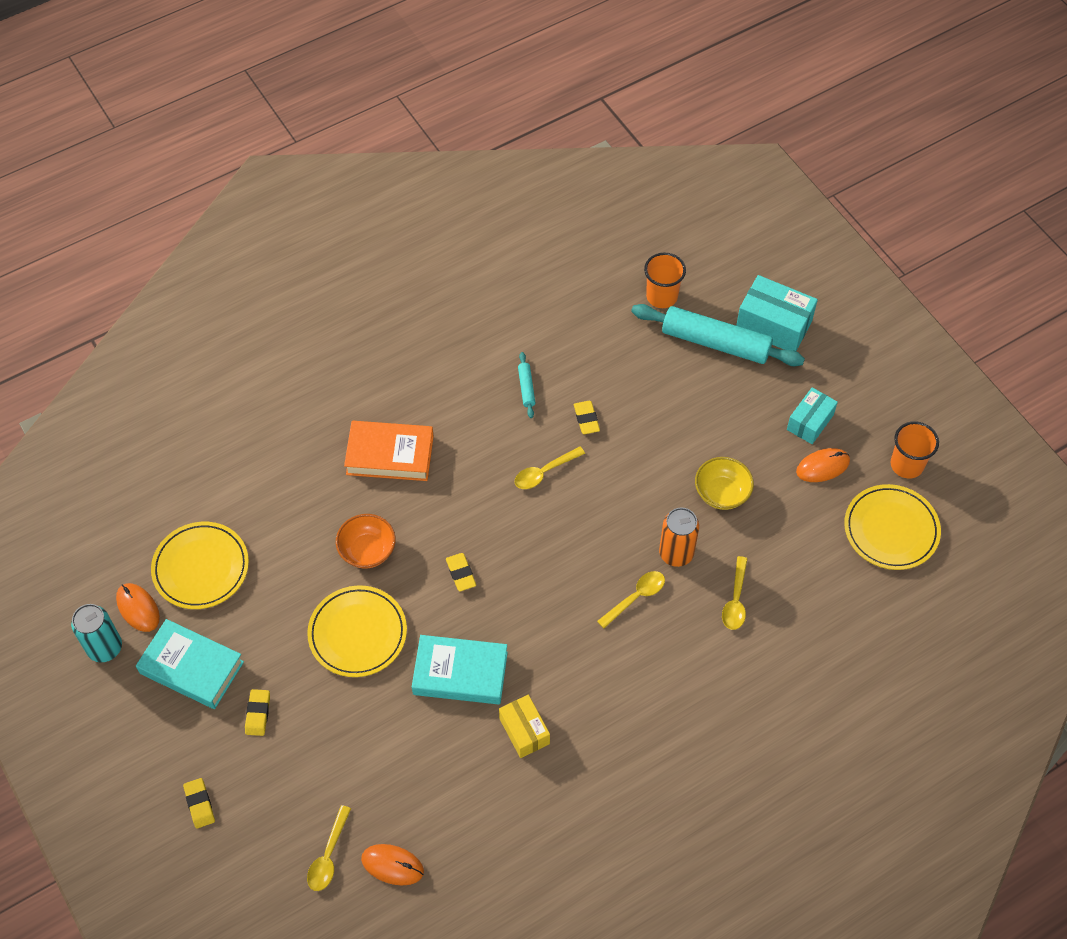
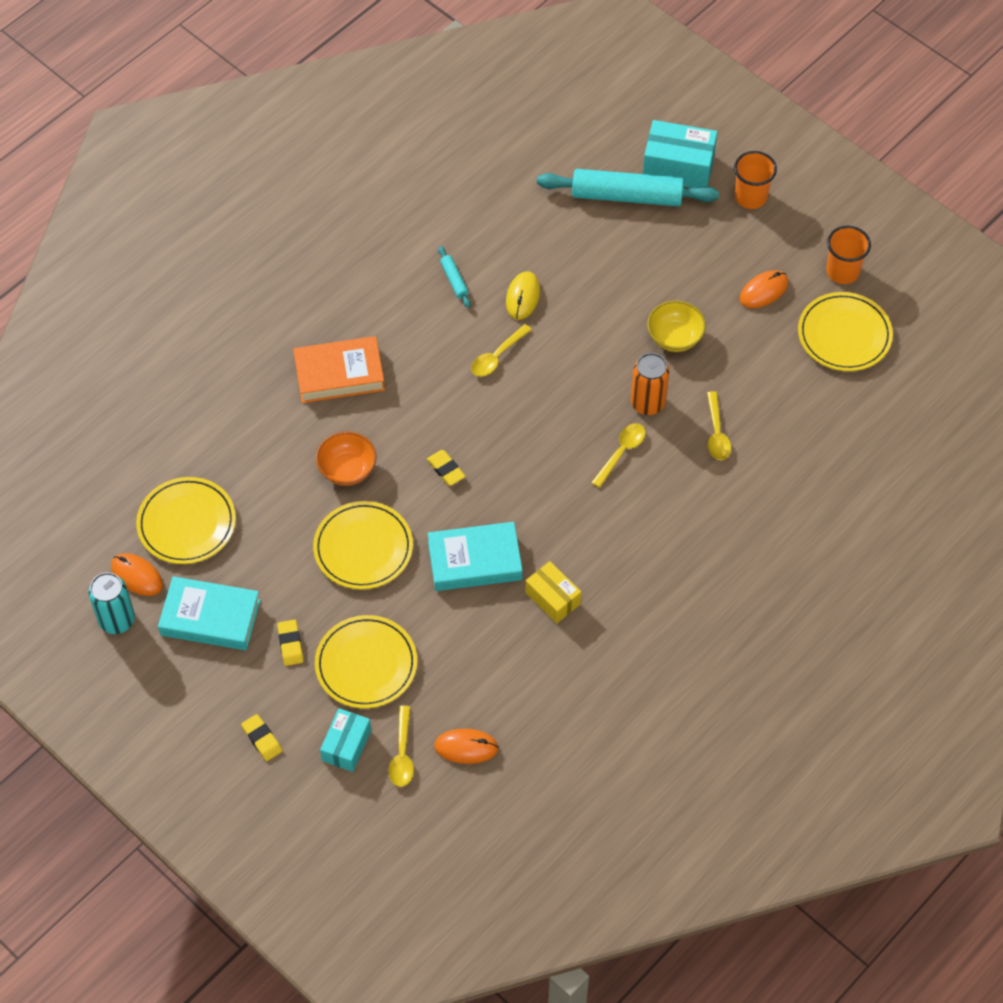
camera: 15 degrees left, 0 degrees up
yellow eraser [574,401,600,434] -> yellow mouse [506,272,540,320]
orange cup [644,253,686,308] -> orange cup moved to [734,151,777,209]
turquoise box [787,387,838,444] -> turquoise box moved to [320,708,371,772]
none -> yellow plate [315,615,417,708]

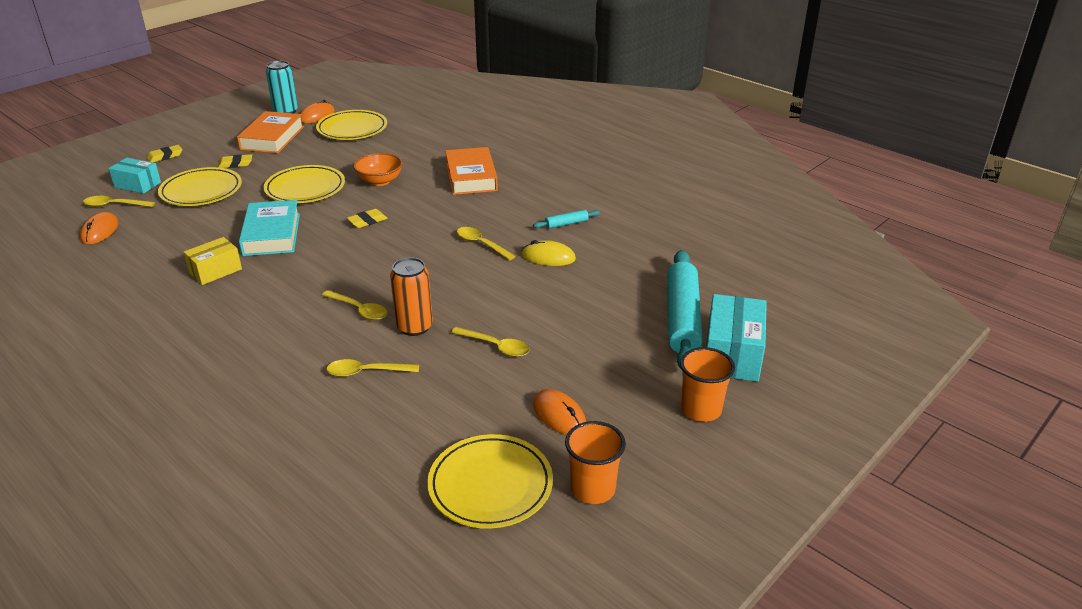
camera: 90 degrees right, 25 degrees down
turquoise book [158,576,260,650] -> orange book [237,111,304,153]
yellow bowl [647,301,706,352] -> yellow spoon [451,327,530,357]

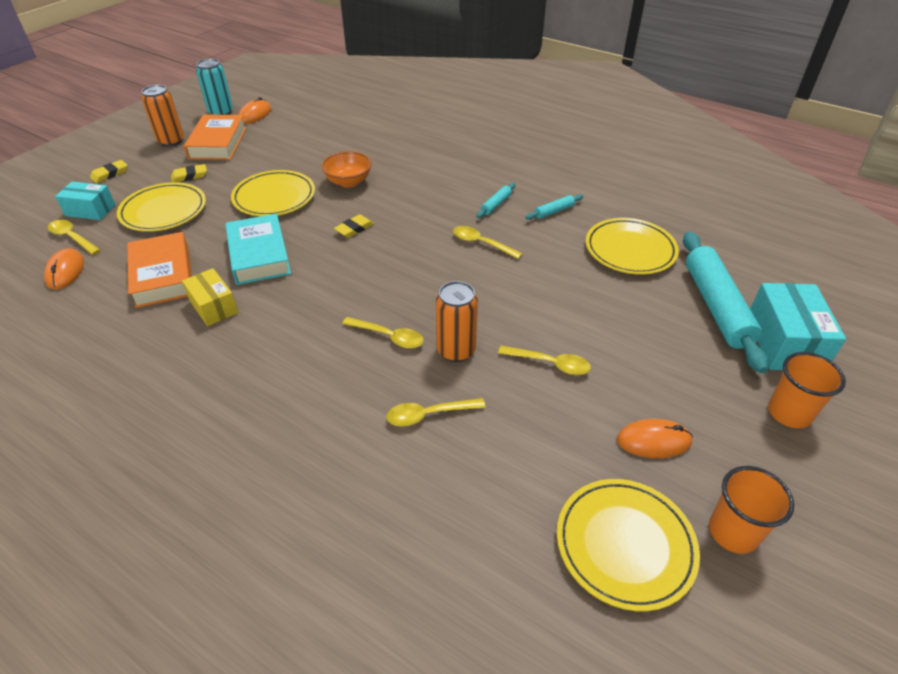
camera: 10 degrees left, 10 degrees up
yellow spoon [83,196,155,207] -> yellow spoon turned 45 degrees clockwise [48,220,100,255]
yellow box [184,237,242,285] -> yellow box turned 75 degrees counterclockwise [182,268,238,326]
yellow plate [316,110,387,140] -> yellow plate moved to [586,218,679,275]
orange book [445,147,498,195] -> orange book moved to [128,232,192,308]
yellow mouse [522,240,576,266] -> none
orange mouse [533,389,586,435] -> orange mouse turned 45 degrees counterclockwise [617,419,693,458]
none -> orange can [142,85,184,147]
none -> turquoise rolling pin [476,183,516,218]

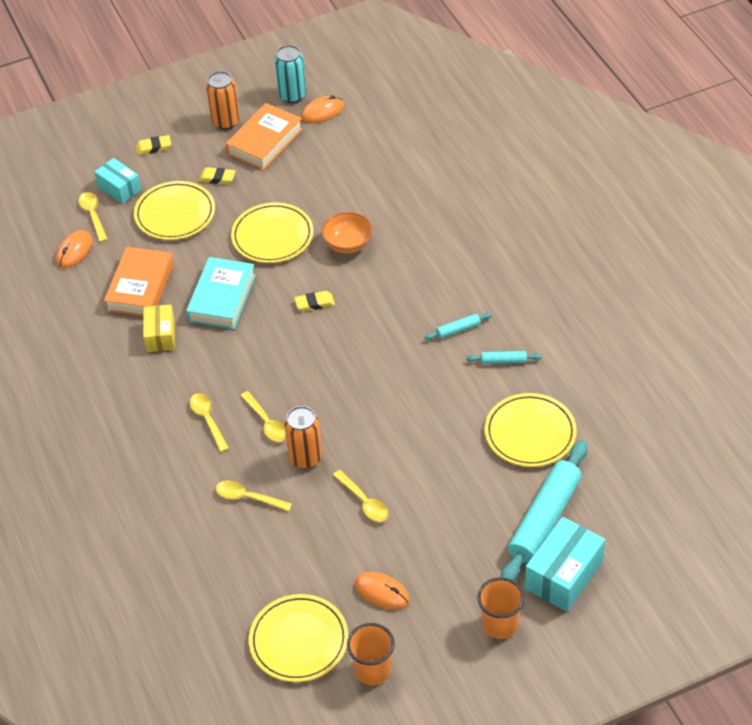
camera: 35 degrees right, 5 degrees up
yellow spoon [453,226,523,259] -> yellow spoon moved to [190,393,229,452]

